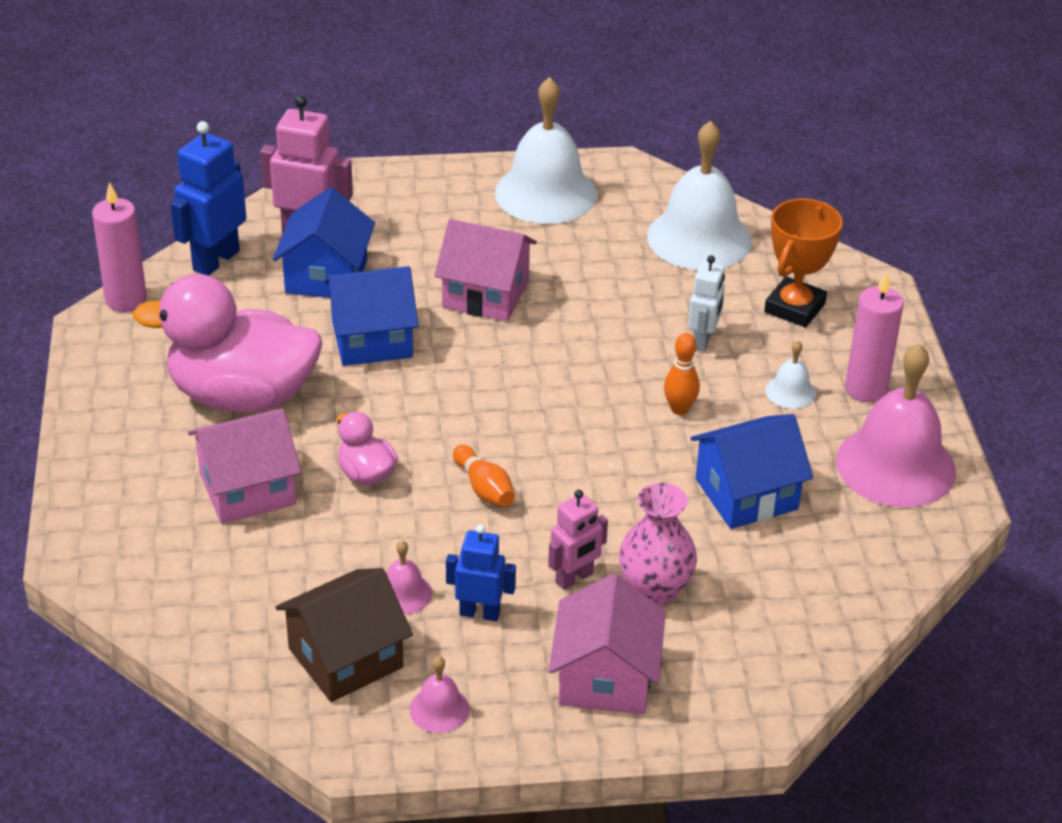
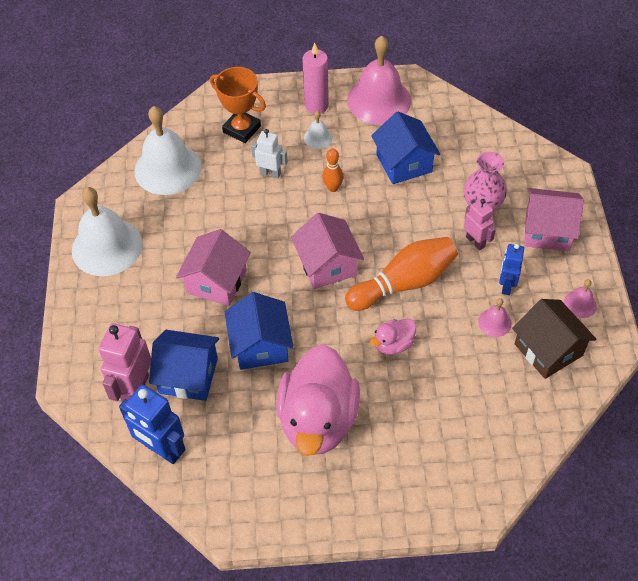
camera: 85 degrees left, 15 degrees up
pink candle [92,182,147,312] -> none
pink house [188,408,301,524] -> pink house moved to [291,213,364,289]
orange bowling pin [453,445,515,507] -> orange bowling pin [345,237,458,311], size x2.00

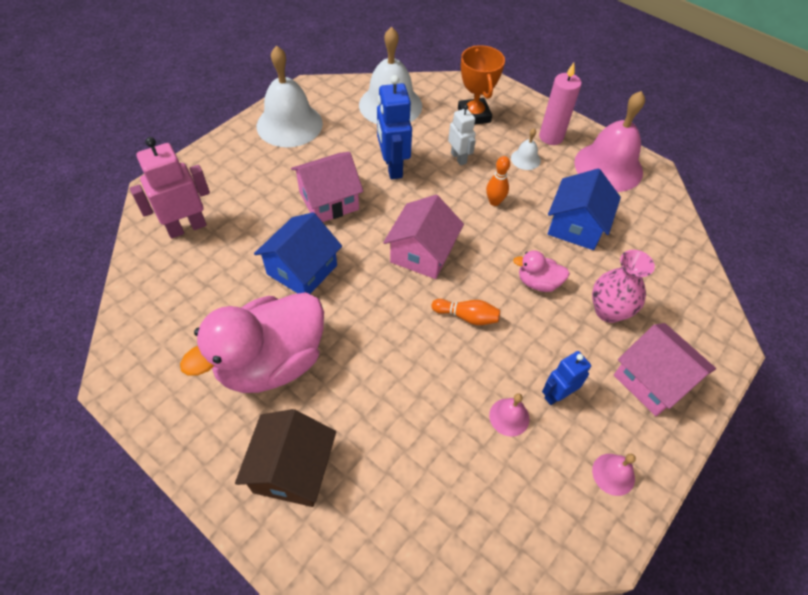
camera: 40 degrees right, 0 degrees up
blue robot [119,385,186,464] -> blue robot moved to [377,75,412,179]
blue house [149,330,219,401] -> none
orange bowling pin [345,237,458,311] -> orange bowling pin [431,299,500,325], size x0.50
pink duck [370,319,416,355] -> pink duck moved to [513,250,570,292]
pink robot [464,199,496,250] -> none
brown house [512,299,596,379] -> brown house moved to [235,409,336,507]

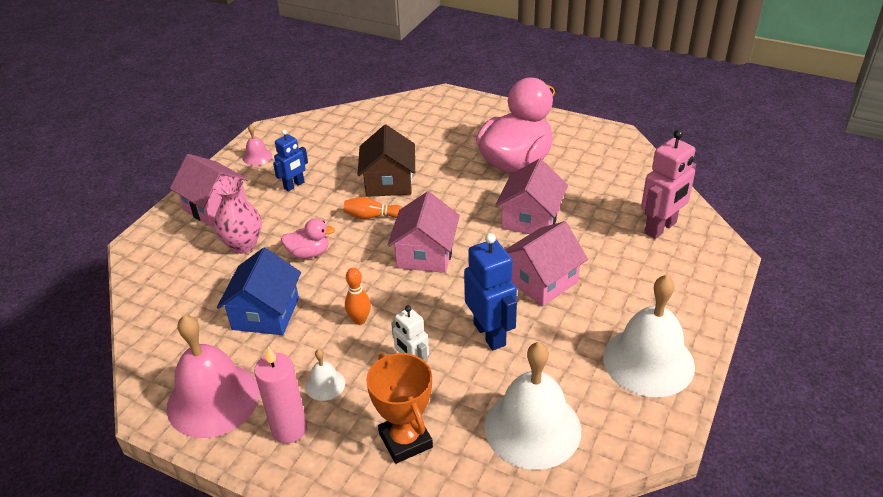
camera: 170 degrees right, 15 degrees down
brown house [235,409,336,507] -> brown house moved to [358,125,415,197]
blue house [254,212,342,294] -> pink house [495,159,568,234]
pink bell [489,393,529,437] -> none

